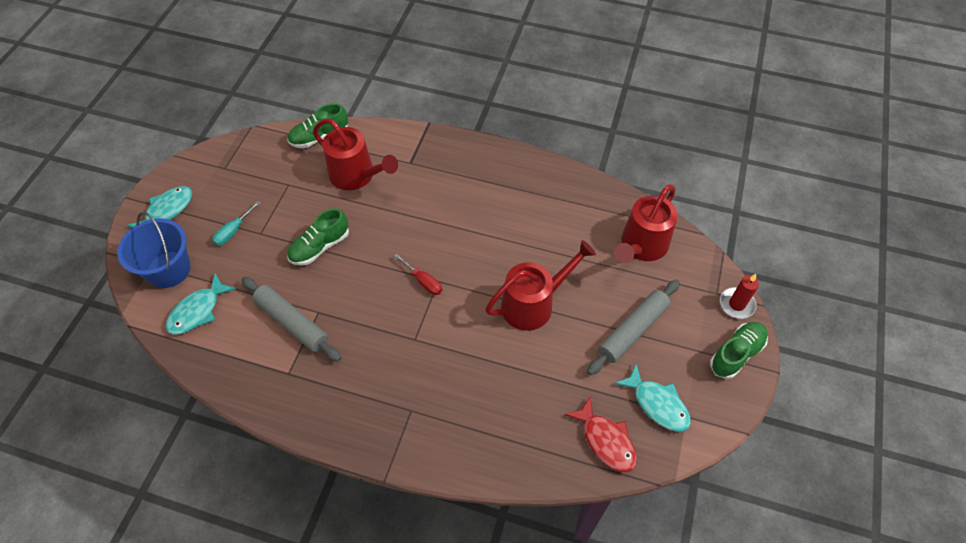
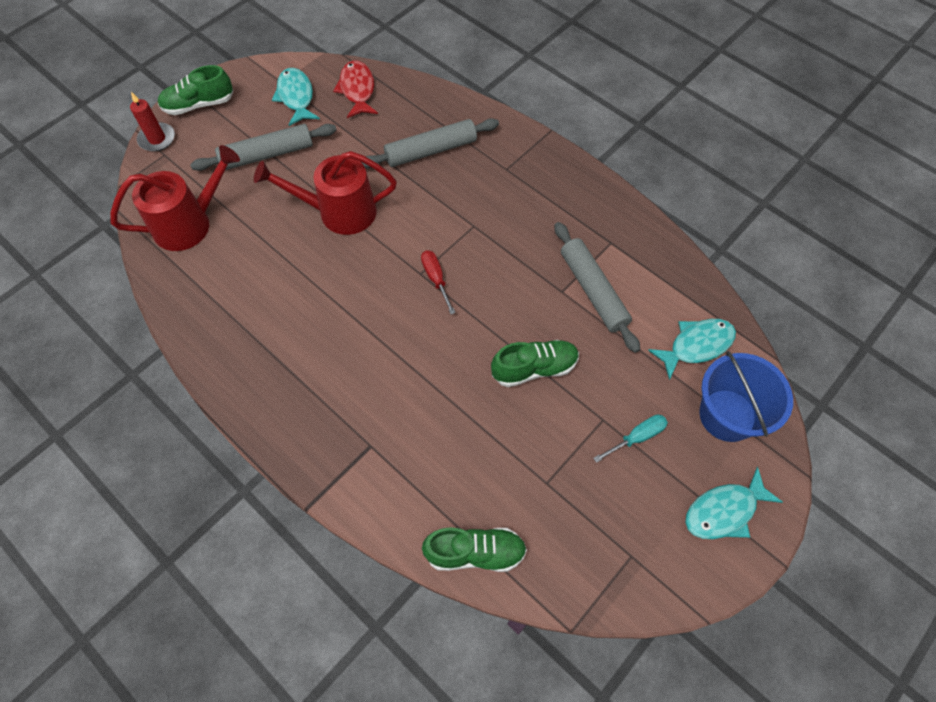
camera: 155 degrees left, 5 degrees up
red watering can [313,119,398,190] -> none
none -> grey rolling pin [361,118,499,168]

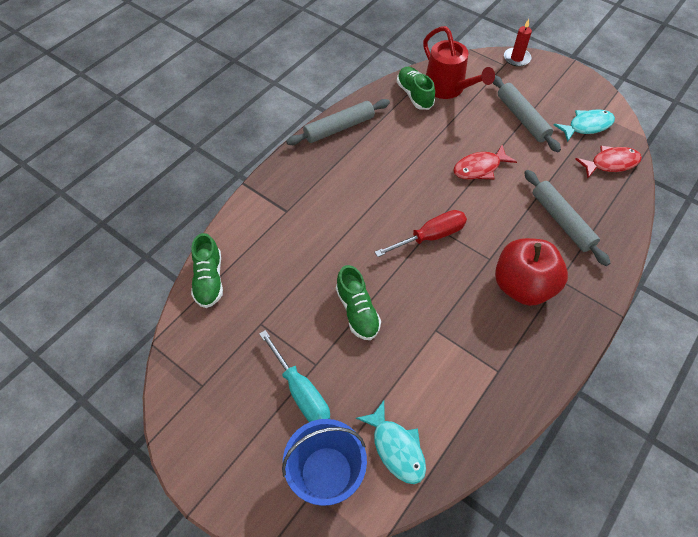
camera: 85 degrees right, 5 degrees down
green shoe [158,65,233,115] -> green shoe moved to [397,67,435,110]
red watering can [254,151,397,235] -> red fish [453,145,517,180]
red screwdriver [421,250,455,314] -> red screwdriver [375,210,467,257], size x1.61
grey rolling pin [554,222,640,353] -> grey rolling pin moved to [286,99,390,145]
turquoise screwdriver [593,414,668,463] -> turquoise screwdriver [259,330,330,422], size x1.61
turquoise fish [685,467,783,539] -> none
none -> red apple [495,238,568,306]

